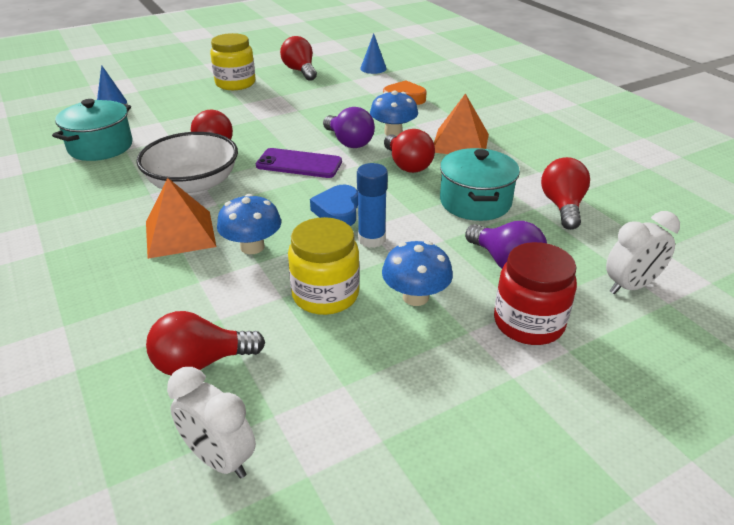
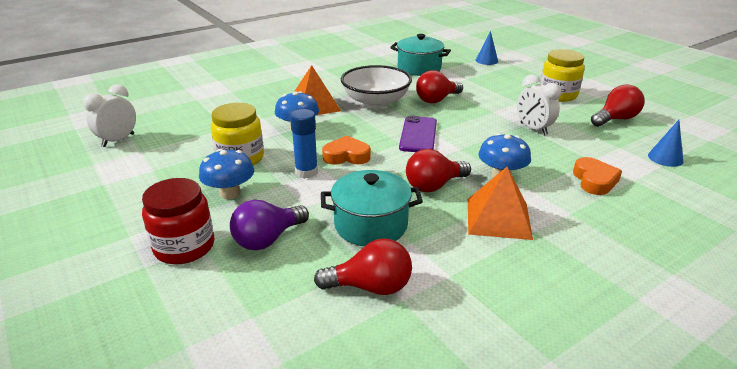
camera: 85 degrees right, 5 degrees down
red light bulb [146,311,265,375] -> none
blue heart [310,185,358,226] -> orange heart [322,136,371,165]
purple light bulb [323,107,375,148] -> none
white clock [606,211,680,294] -> white clock moved to [517,75,561,135]

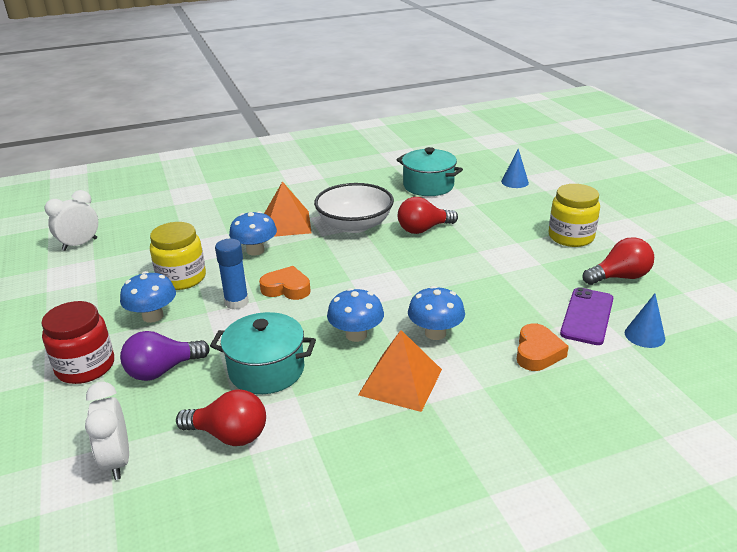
camera: 15 degrees right, 0 degrees up
purple phone [399,116,437,152] -> purple phone moved to [560,287,613,345]
red light bulb [406,149,471,192] -> blue mushroom [327,288,384,342]
white clock [517,75,561,135] -> white clock moved to [85,382,129,480]

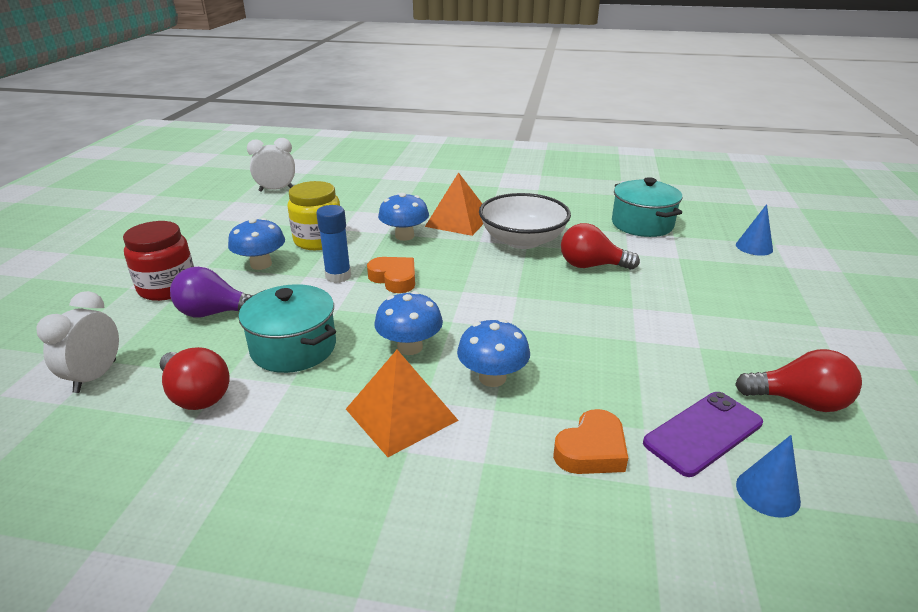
camera: 30 degrees right, 0 degrees up
yellow jar [548,184,600,247] -> none

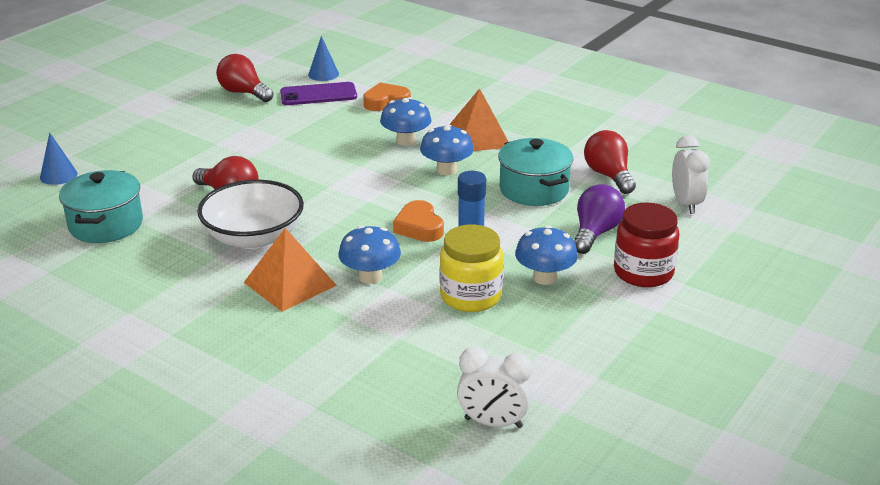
camera: 155 degrees left, 0 degrees up
white clock [36,291,119,393] -> white clock turned 45 degrees counterclockwise [672,135,710,214]
purple light bulb [170,267,253,317] -> purple light bulb turned 90 degrees counterclockwise [574,184,625,254]

